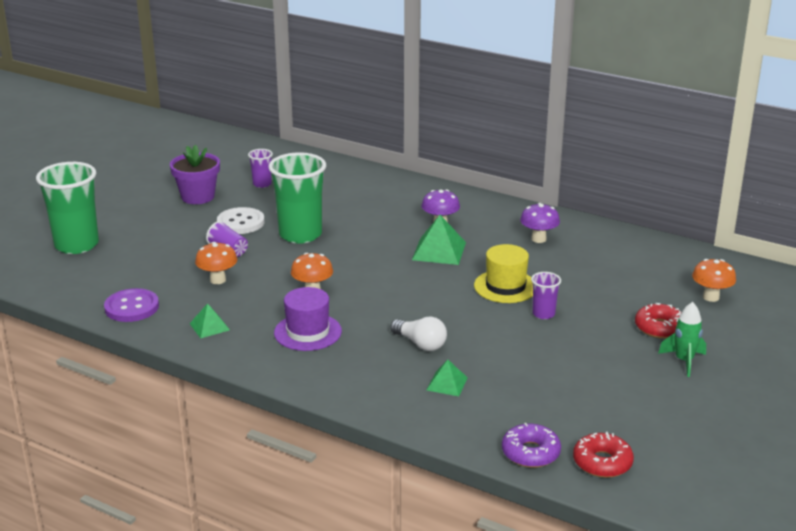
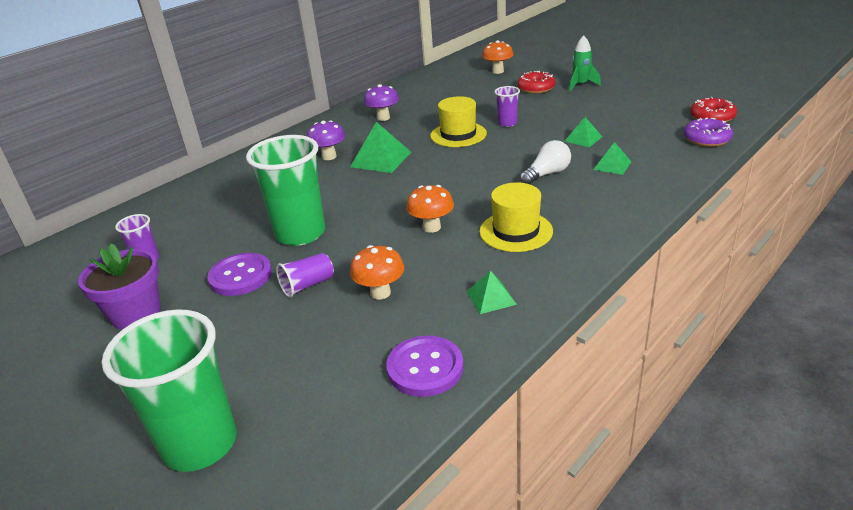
camera: 75 degrees left, 5 degrees up
white button [217,207,264,234] -> purple button [207,253,272,296]
purple hat [274,287,342,351] -> yellow hat [479,183,553,252]
none -> green pyramid [565,117,602,147]

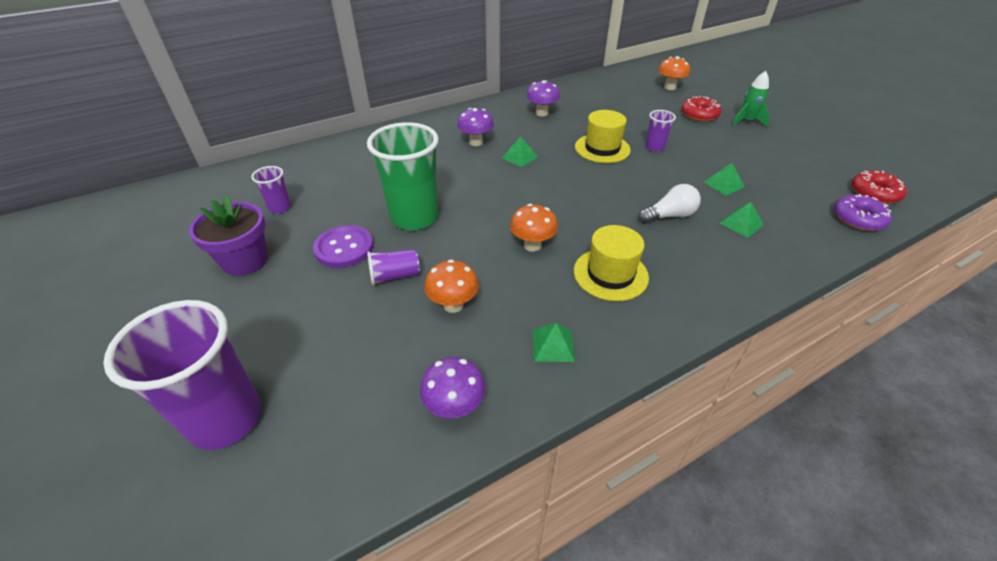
camera: 15 degrees right, 10 degrees up
green cup [102,309,237,472] -> purple cup [103,300,262,450]
green pyramid [350,122,411,173] -> green pyramid [502,136,538,167], size x0.60
purple button [386,336,464,397] -> purple mushroom [420,357,486,418]

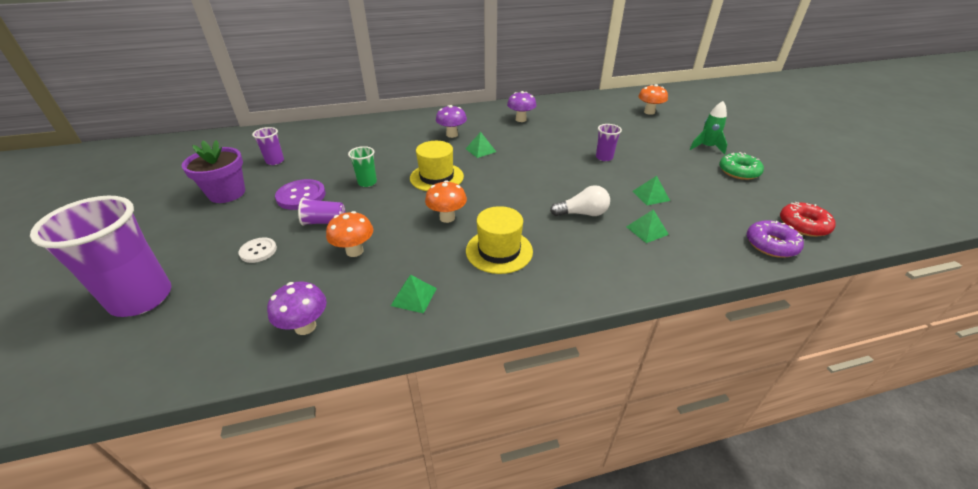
camera: 15 degrees right, 5 degrees down
green cup [367,122,439,231] -> green cup [348,146,377,187], size x0.47
yellow hat [575,110,631,163] -> yellow hat moved to [410,141,464,191]
red donut [681,96,721,122] -> none
none -> white button [239,238,277,263]
none -> green donut [719,152,764,180]

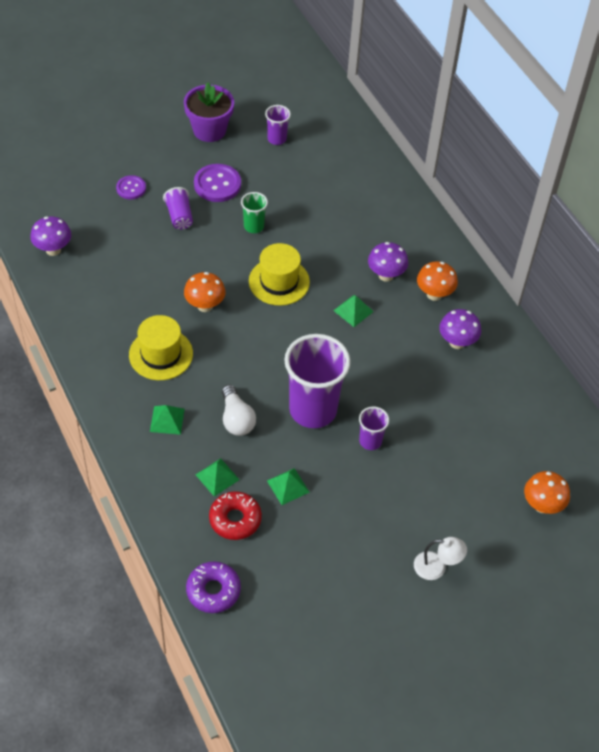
camera: 75 degrees right, 15 degrees up
purple cup [30,196,172,317] -> purple cup moved to [284,334,351,428]
white button [239,238,277,263] -> purple button [116,175,146,200]
orange mushroom [326,211,373,257] -> orange mushroom moved to [417,261,458,301]
green pyramid [391,275,437,313] -> green pyramid moved to [150,405,185,435]
green rocket [690,101,728,154] -> white lamp [414,537,467,580]
green donut [719,152,764,180] -> none
red donut [780,202,836,237] -> red donut moved to [209,491,262,540]

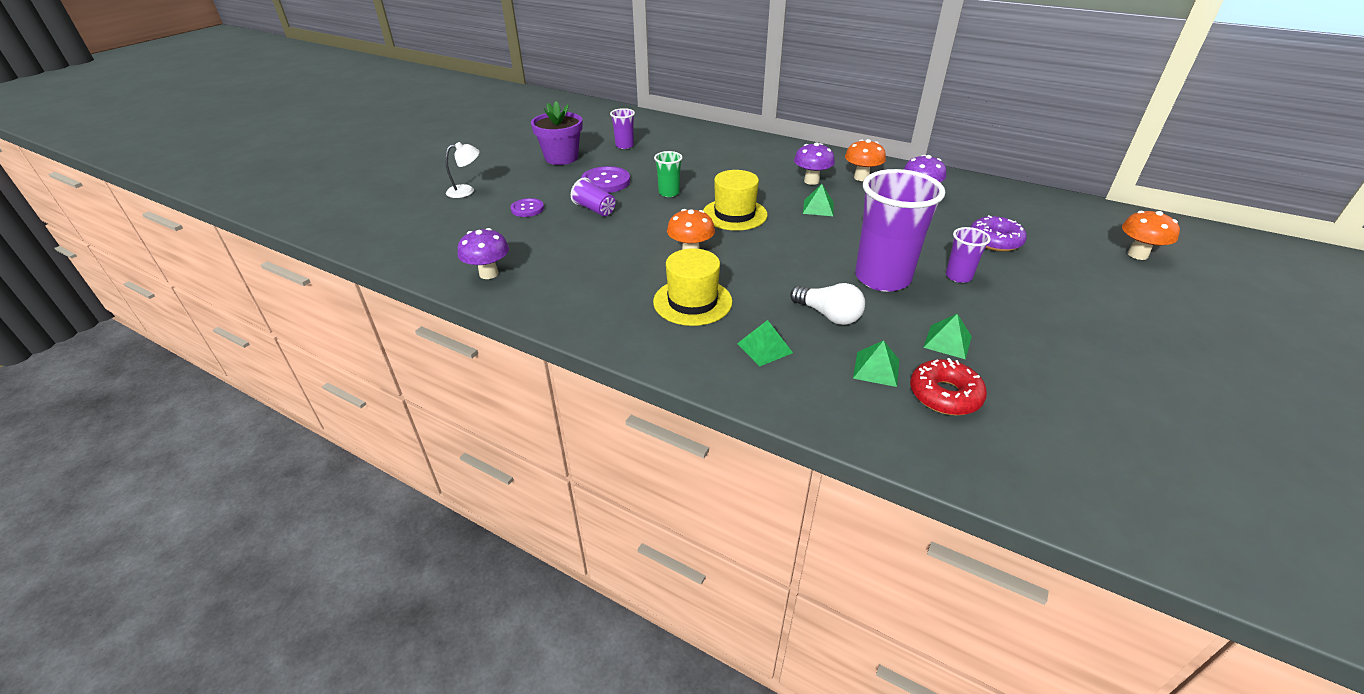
camera: 30 degrees left, 15 degrees down
purple donut [186,561,241,613] -> purple donut moved to [971,215,1027,252]
white lamp [414,537,467,580] -> white lamp moved to [445,142,480,198]

